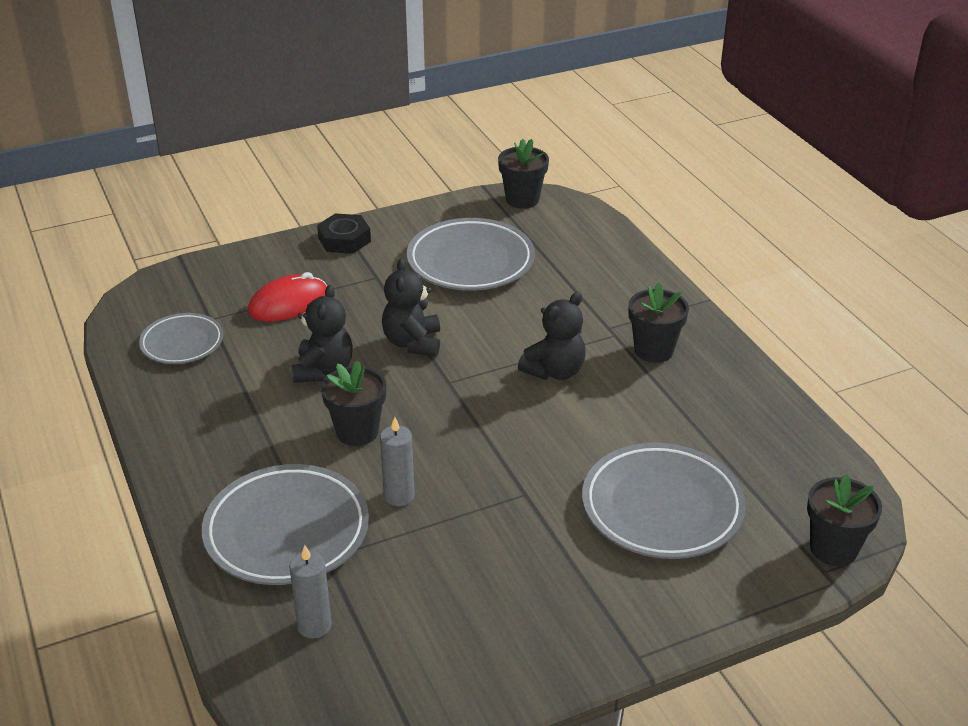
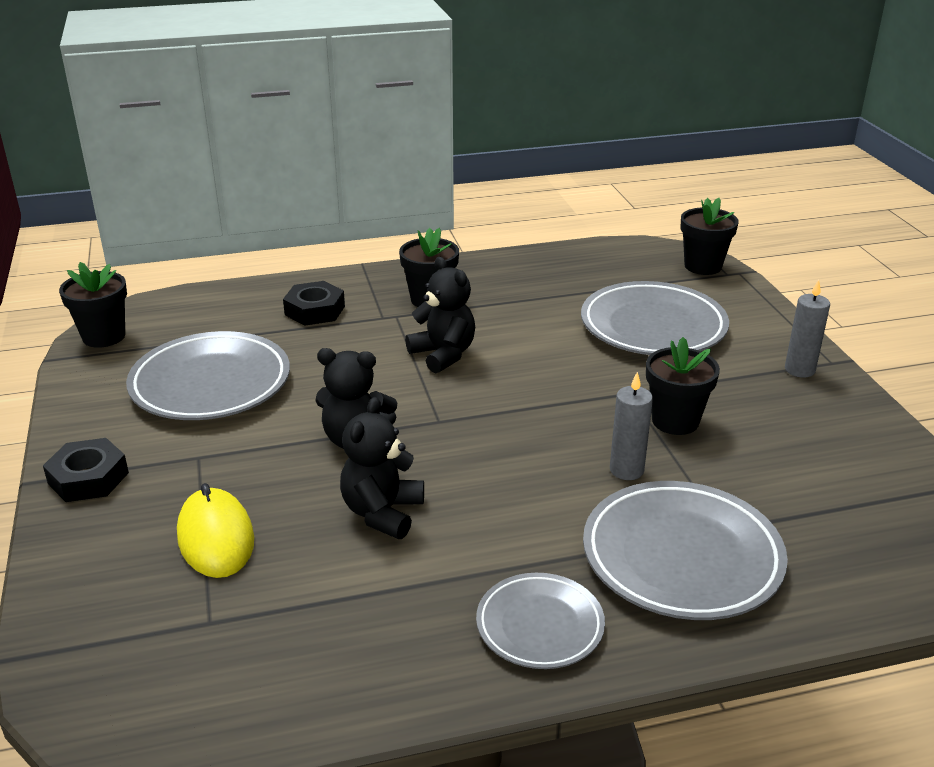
camera: 80 degrees left, 5 degrees down
grey plate [139,313,223,364] -> grey plate moved to [476,573,605,669]
red mouse [248,272,327,322] -> yellow mouse [177,483,254,578]
grey candle [289,545,332,638] -> grey candle moved to [785,280,830,378]
black teddy bear [292,285,353,383] -> black teddy bear turned 90 degrees counterclockwise [340,397,424,539]
black flower pot [321,360,386,446] -> black flower pot moved to [646,337,720,435]
none -> black nut [283,281,345,326]

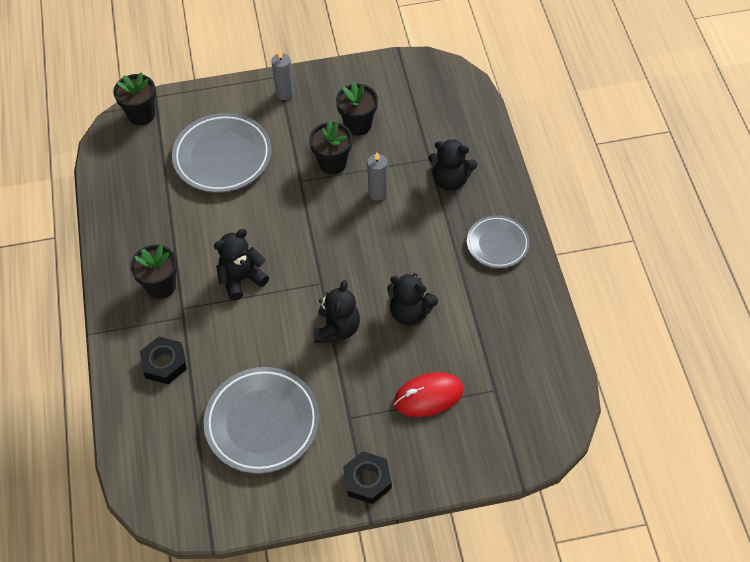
camera: 85 degrees left, 25 degrees up
black flower pot [59,262,127,348] -> black flower pot moved to [336,81,378,136]
yellow mouse [177,483,254,578] -> red mouse [394,372,464,417]
grey plate [583,481,788,620] -> black teddy bear [428,139,477,191]

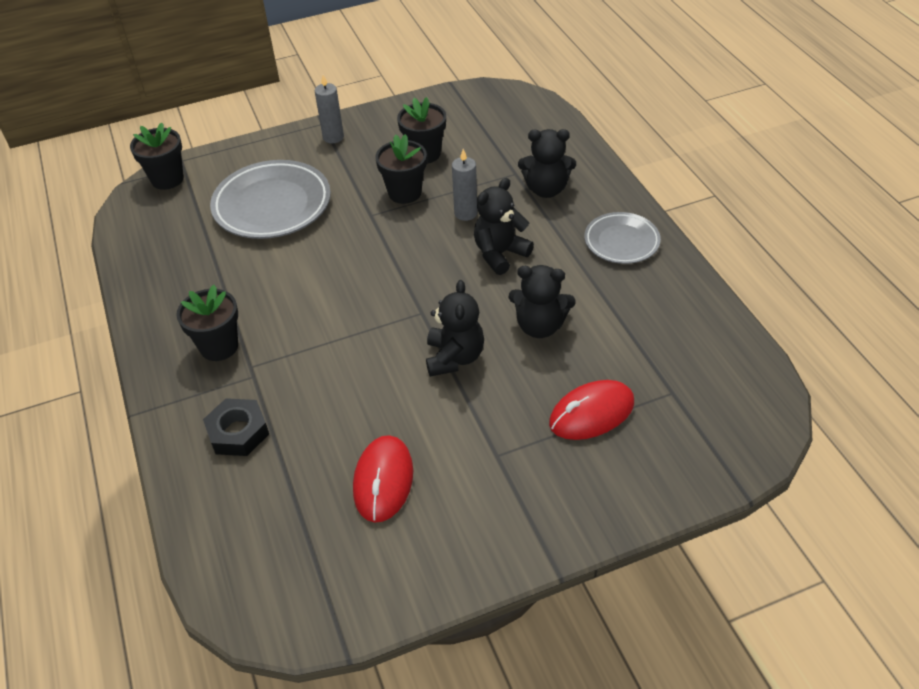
camera: 10 degrees left, 10 degrees down
grey plate [204,367,319,474] -> red mouse [353,435,413,523]
black teddy bear [214,229,269,300] -> black teddy bear moved to [474,178,534,275]
black nut [343,451,392,504] -> none

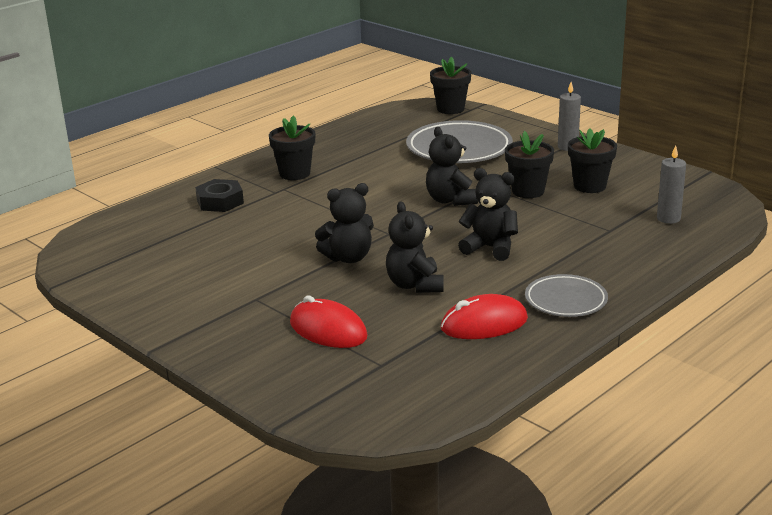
camera: 65 degrees right, 20 degrees down
red mouse [353,435,413,523] -> red mouse moved to [441,294,528,339]
grey candle [452,149,478,221] -> grey candle moved to [657,145,686,224]
black teddy bear [518,129,576,198] -> black teddy bear moved to [426,127,478,206]

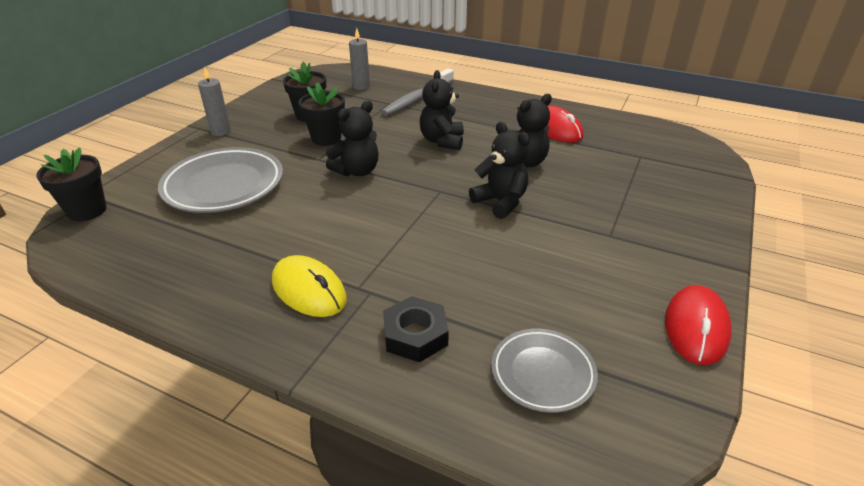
camera: 110 degrees left, 10 degrees up
black flower pot [269,115,315,180] -> yellow mouse [272,255,347,317]
red mouse [290,295,367,348] -> red mouse moved to [665,285,732,365]
grey plate [525,274,608,317] -> grey plate moved to [491,328,598,413]
none -> grey toothbrush [381,68,454,116]

